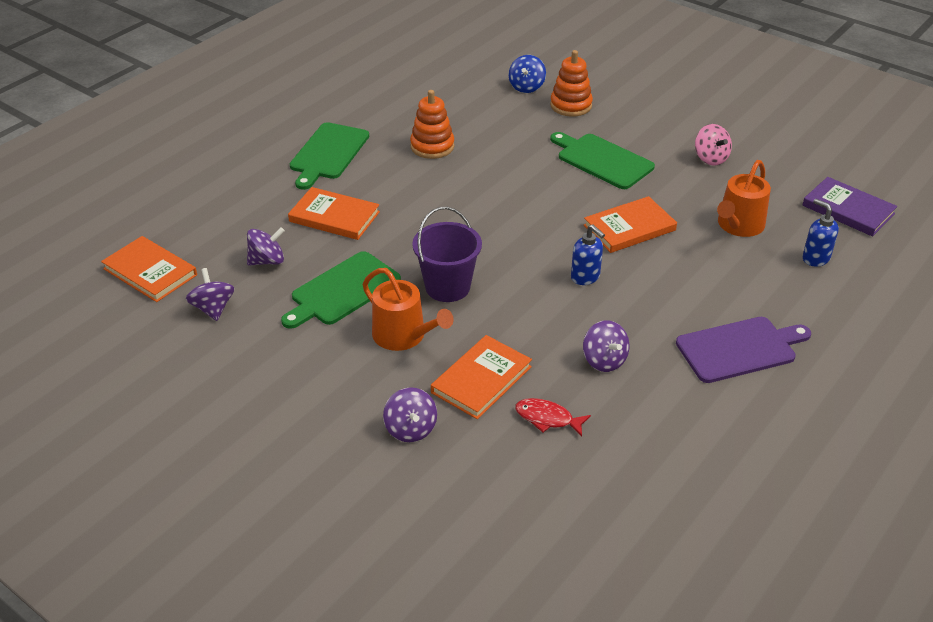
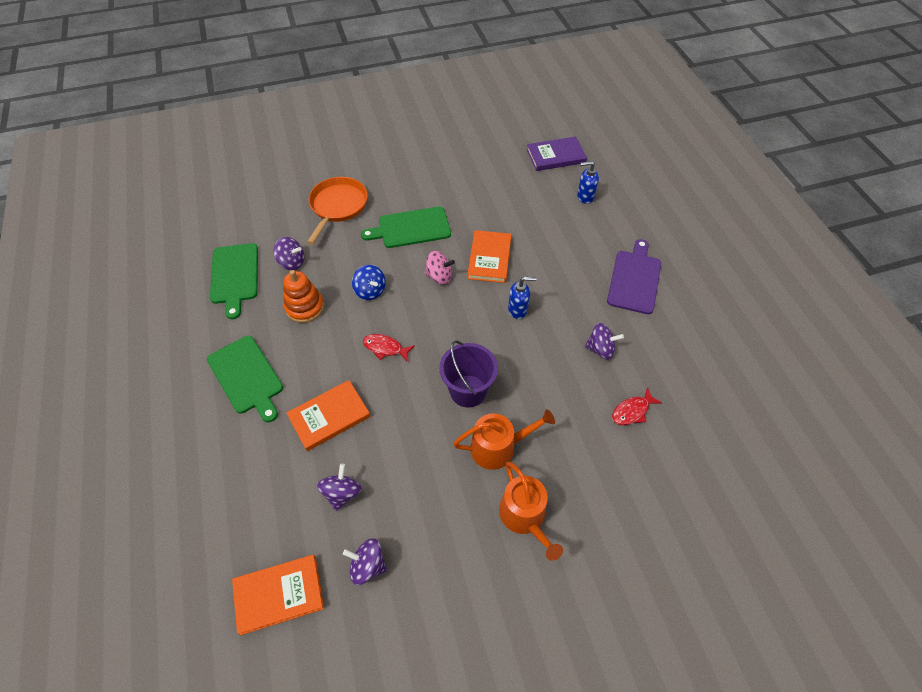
camera: 55 degrees left, 15 degrees up
green cutting board [281,251,401,329] -> green cutting board moved to [210,243,258,319]
purple spinning top [383,387,437,442] -> purple spinning top moved to [274,237,304,270]
orange book [431,335,532,419] -> none
blue spinning top [508,55,546,93] -> blue spinning top moved to [352,265,386,300]
orange stacking toy [550,50,593,117] -> orange pan [307,177,368,245]
pink spinning top [695,124,732,166] -> pink spinning top moved to [424,251,455,284]
orange watering can [717,160,771,237] -> orange watering can moved to [499,462,563,561]
none -> red fish [363,334,415,362]

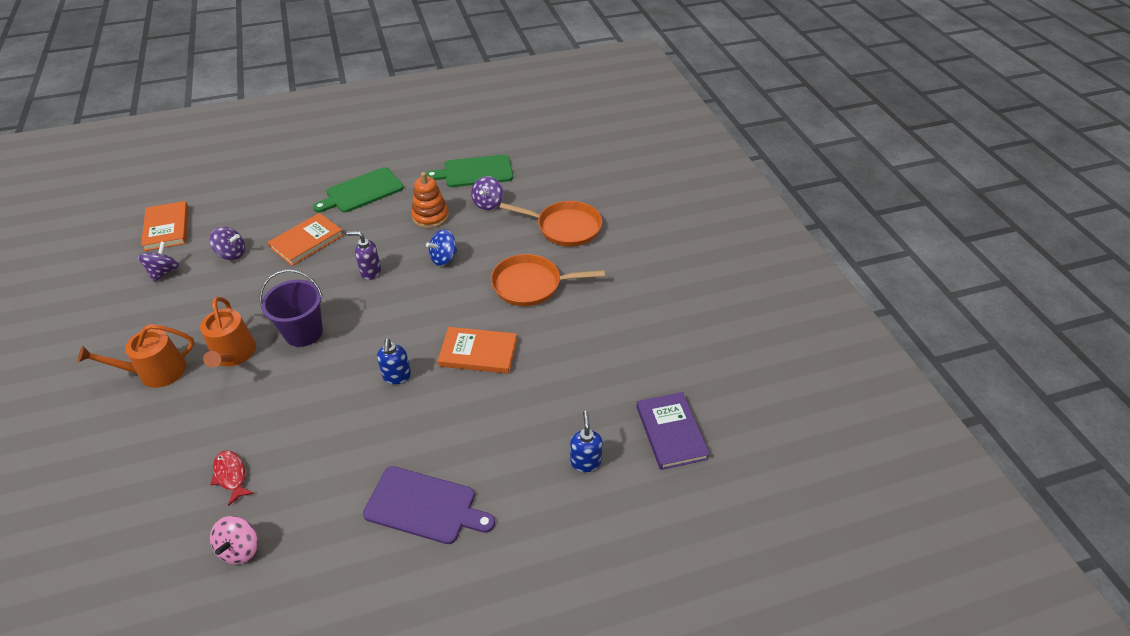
camera: 90 degrees right, 10 degrees down
orange book [286,380,370,451] -> orange book turned 75 degrees clockwise [268,213,344,266]
green cutting board [361,207,451,248] -> orange pan [491,254,605,306]
red fish [363,334,415,362] -> purple soap dispenser [347,231,381,280]
pink spinning top [424,251,455,284] -> pink spinning top moved to [210,516,258,564]
purple spinning top [585,323,624,360] -> none

